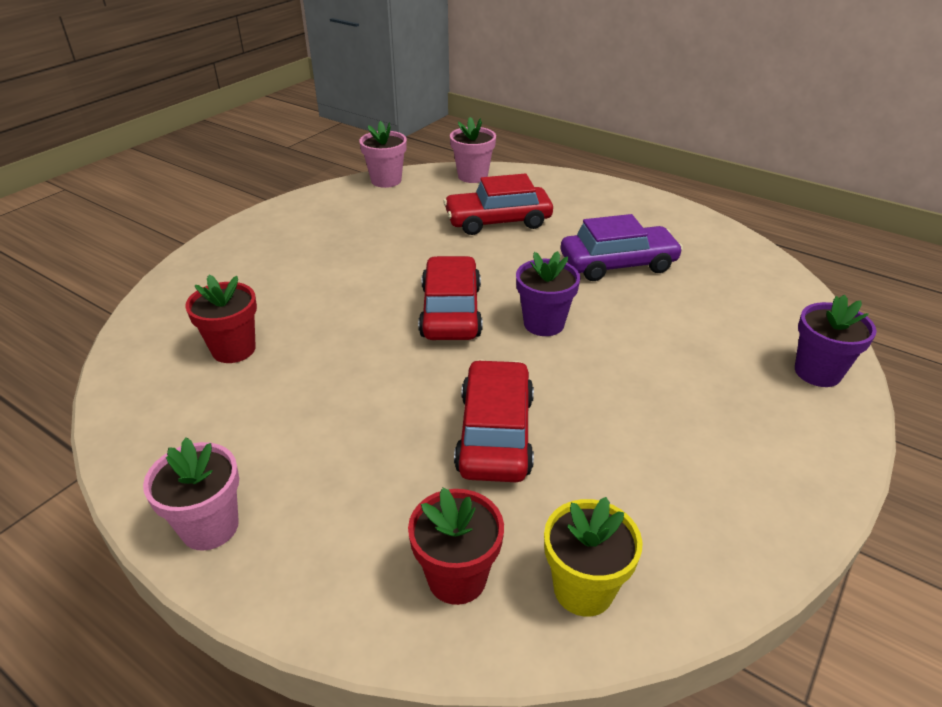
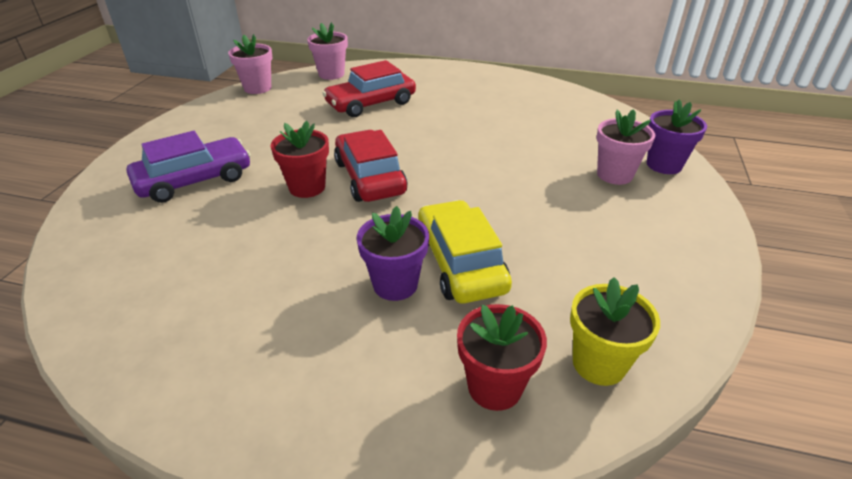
camera: 20 degrees left, 0 degrees up
pink flower pot [143,437,239,551] -> pink flower pot moved to [597,109,655,185]
red flower pot [185,275,257,363] -> red flower pot moved to [271,121,329,198]
red car [454,359,534,482] -> yellow car [418,200,512,304]
purple flower pot [516,251,580,336] -> purple flower pot moved to [357,206,429,301]
purple car [561,214,683,281] -> purple car moved to [127,131,251,203]

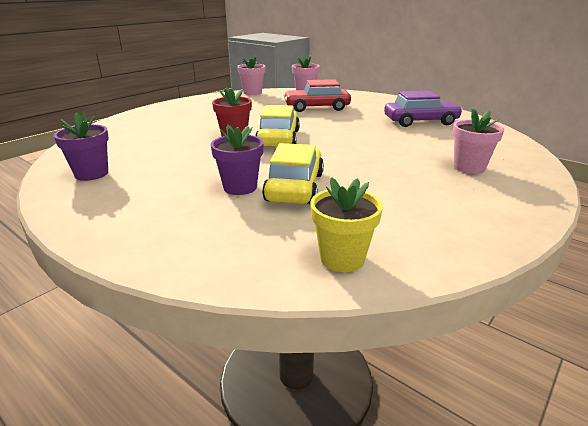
camera: 25 degrees right, 10 degrees down
purple car [127,131,251,203] -> purple car moved to [384,91,463,127]
red car [334,130,408,202] -> yellow car [255,105,300,146]
red flower pot [457,304,547,411] -> none
purple flower pot [647,100,707,174] -> purple flower pot moved to [54,112,109,181]

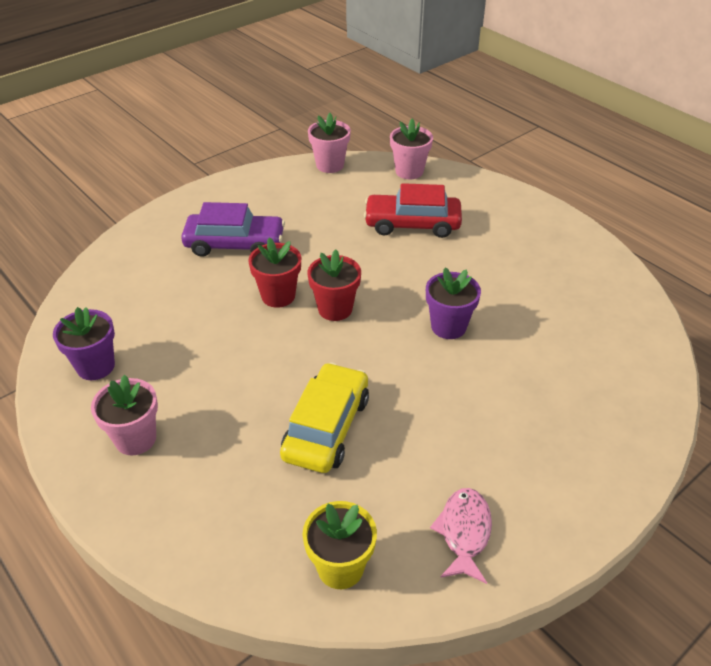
camera: 10 degrees right, 15 degrees up
purple flower pot [211,124,263,195] -> purple flower pot moved to [426,268,481,339]
yellow car [255,105,300,146] -> red flower pot [308,249,361,321]
purple car [384,91,463,127] -> purple car moved to [181,202,285,257]
pink flower pot [453,109,504,174] -> pink flower pot moved to [91,375,158,455]
none -> pink fish [430,488,492,584]

